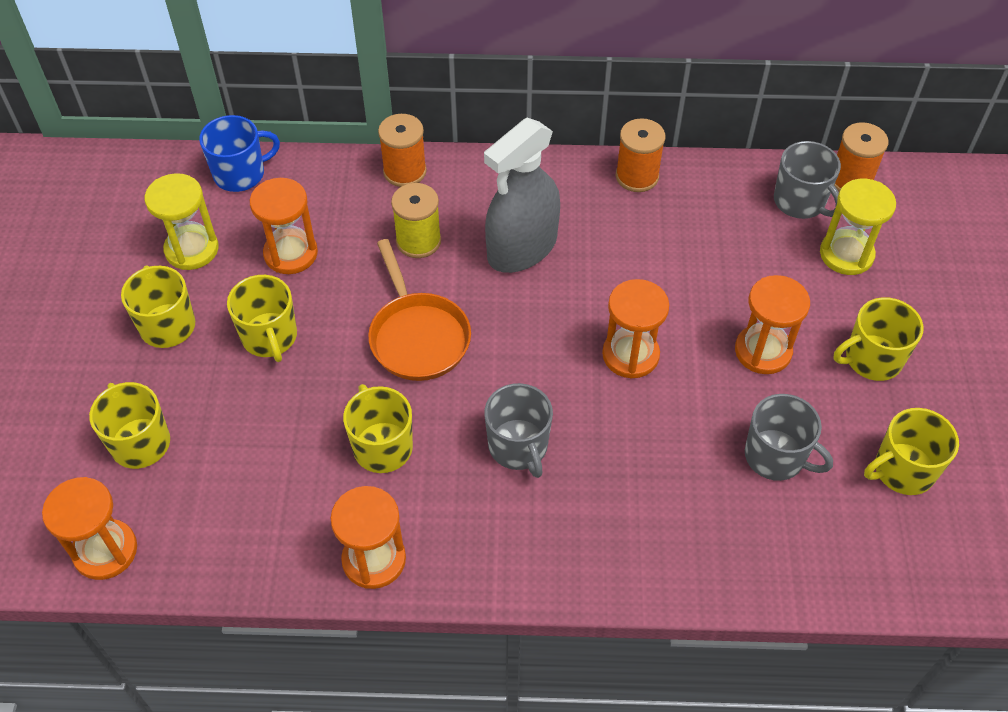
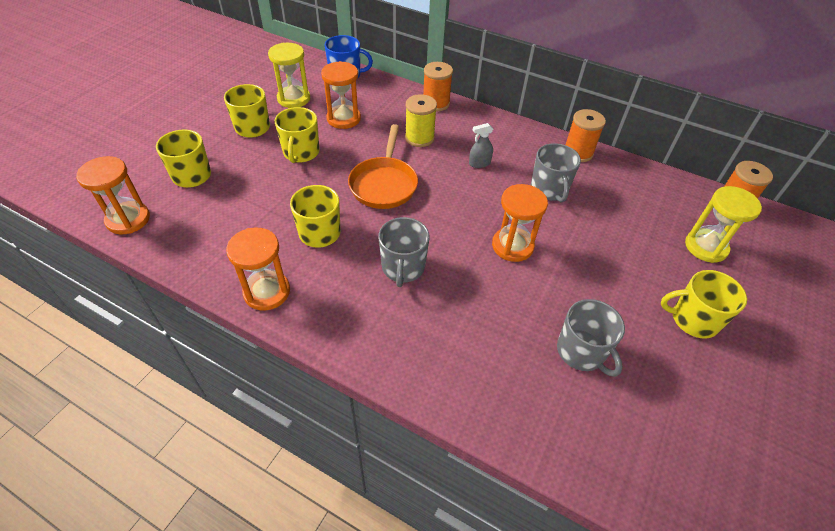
camera: 25 degrees right, 5 degrees down
grey spray bottle [484,118,560,273] -> grey spray bottle [469,123,493,168], size x0.41
orange hourglass [735,275,810,374] -> none
grey mug [774,141,841,219] -> grey mug moved to [531,143,581,202]
yellow mug [864,408,959,495] -> none

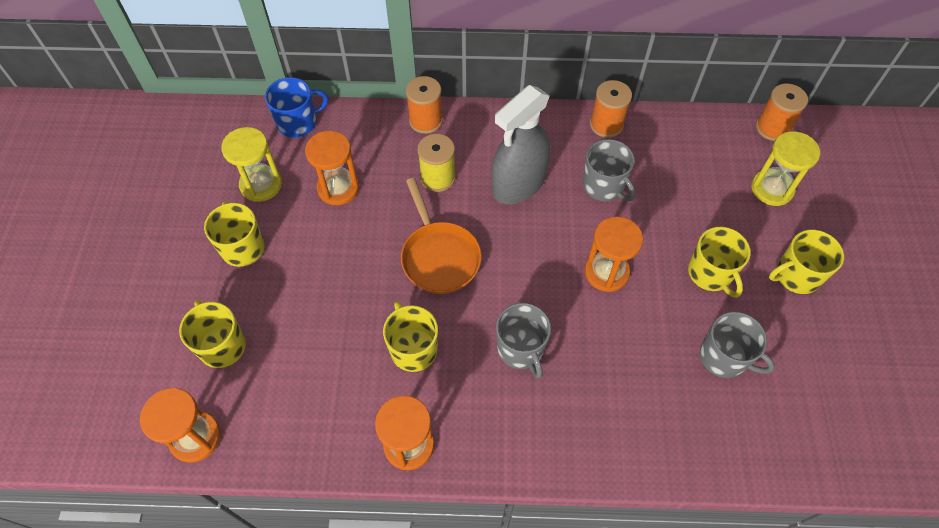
camera: 25 degrees left, 10 degrees up
yellow mug [275,107,320,163] -> yellow mug moved to [688,227,751,298]
grey spray bottle [469,123,493,168] -> grey spray bottle [492,85,551,204], size x2.45

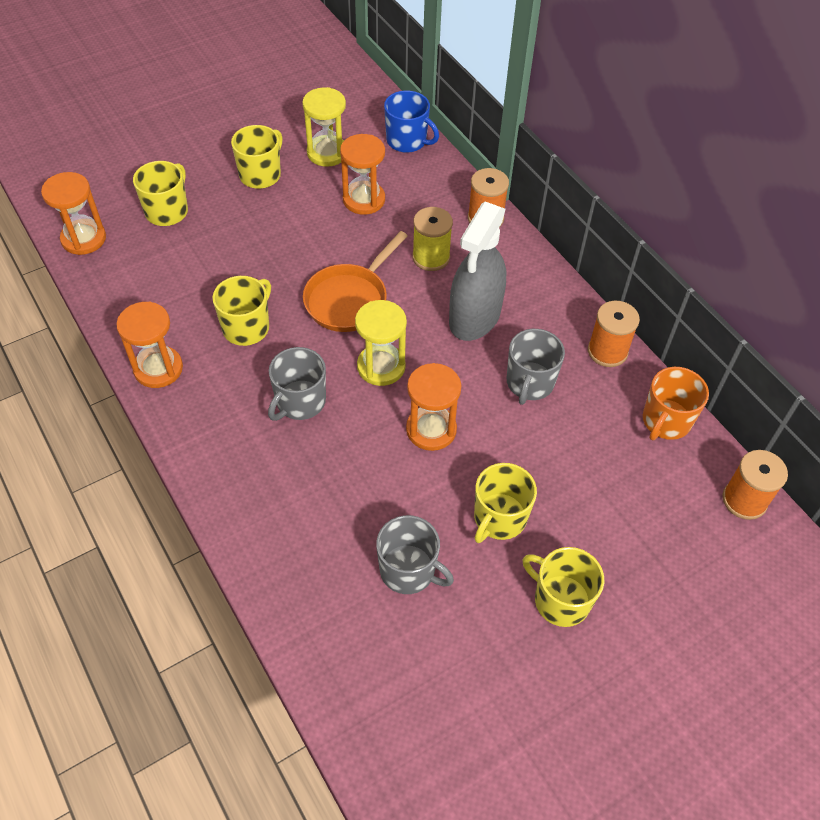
camera: 55 degrees right, 5 degrees down
grey spray bottle [492,85,551,204] -> grey spray bottle turned 75 degrees counterclockwise [449,201,506,341]
grey mug [700,312,775,378] -> grey mug turned 60 degrees counterclockwise [376,515,454,594]
yellow hourglass [751,131,820,206] -> yellow hourglass moved to [355,300,407,386]
none -> orange mug [643,367,709,440]

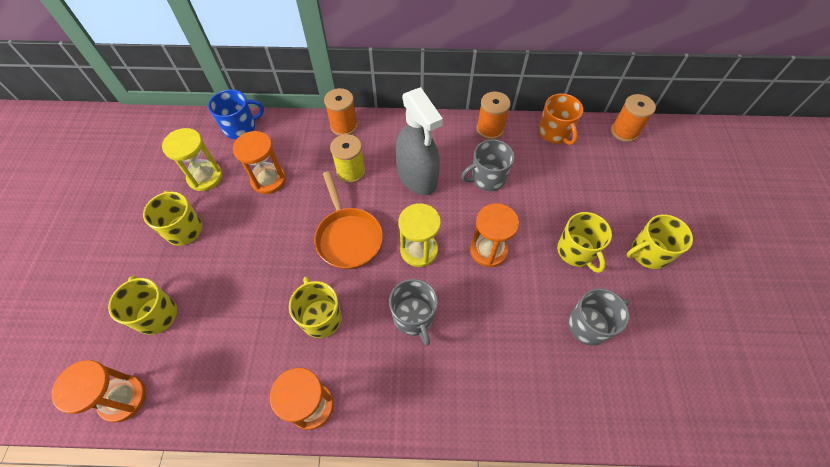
camera: 55 degrees left, 5 degrees up
grey mug [507,329,565,405] -> grey mug turned 105 degrees clockwise [461,139,515,191]

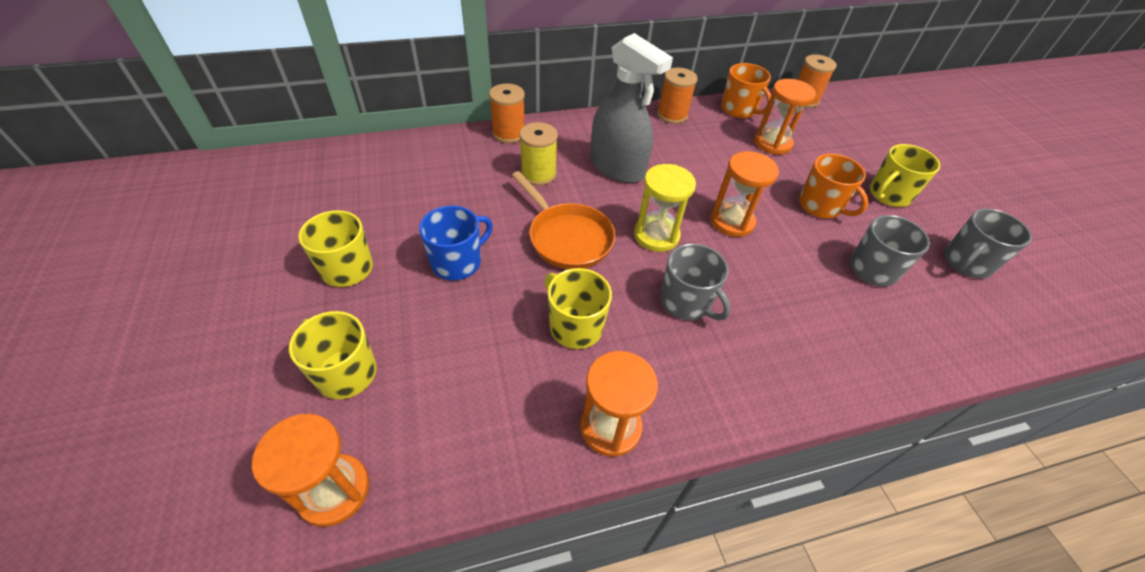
camera: 20 degrees left, 10 degrees down
yellow hourglass [162,128,223,191] -> none
blue mug [208,89,264,139] -> blue mug moved to [419,205,493,280]
orange hourglass [233,131,286,194] -> orange hourglass moved to [754,79,816,155]
grey mug [461,139,515,191] -> grey mug moved to [944,208,1032,278]
yellow mug [557,212,612,273] -> orange mug [799,154,868,218]

